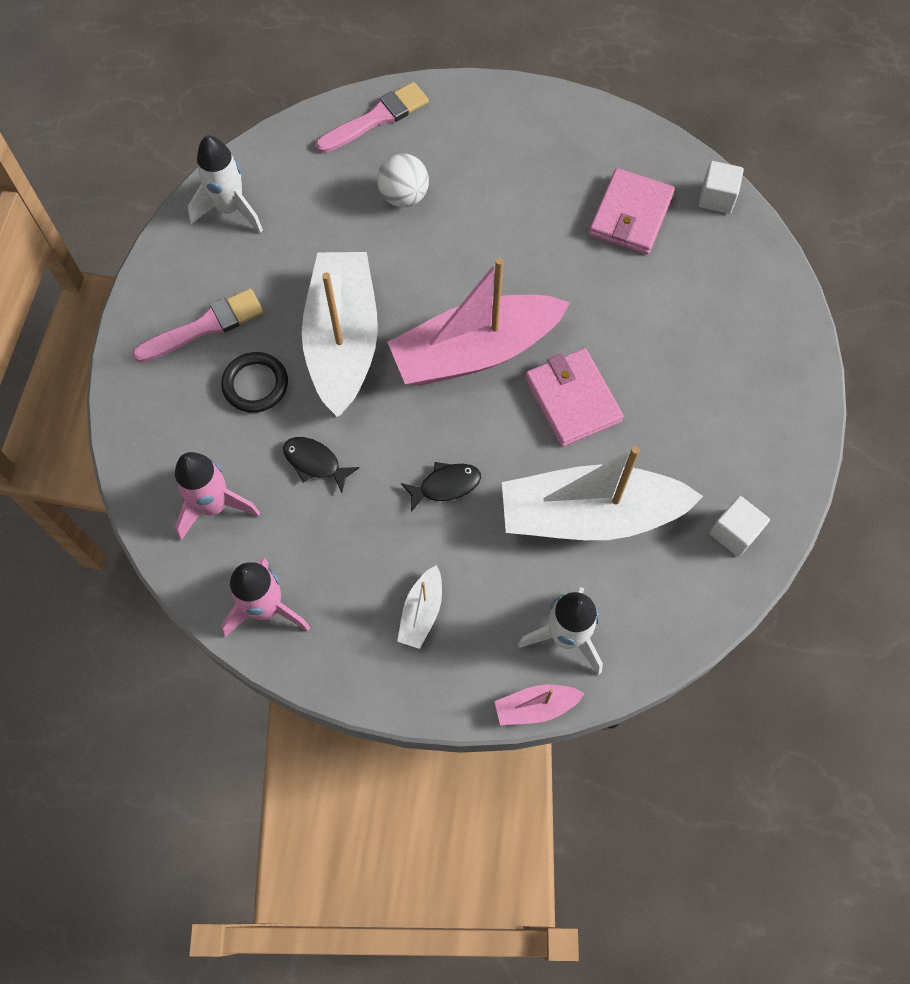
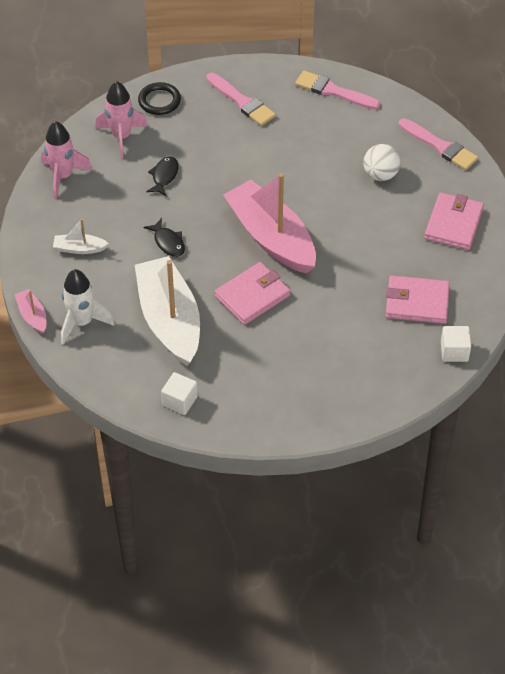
camera: 75 degrees right, 15 degrees down
white rocket [188,135,263,233] -> pink brush [295,71,380,110]
black ring [221,352,288,413] -> black ring moved to [138,82,181,115]
white boat [302,252,378,417] -> none
none -> pink wallet [425,193,484,250]

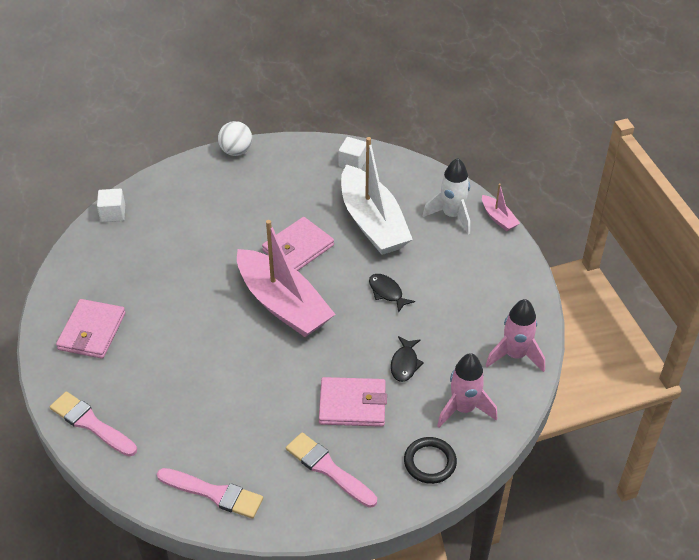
camera: 175 degrees right, 5 degrees down
white boat [53,219,109,254] -> none
white ball [363,144,400,181] -> white ball moved to [218,121,252,156]
pink wallet [386,275,450,324] -> pink wallet moved to [319,377,387,427]

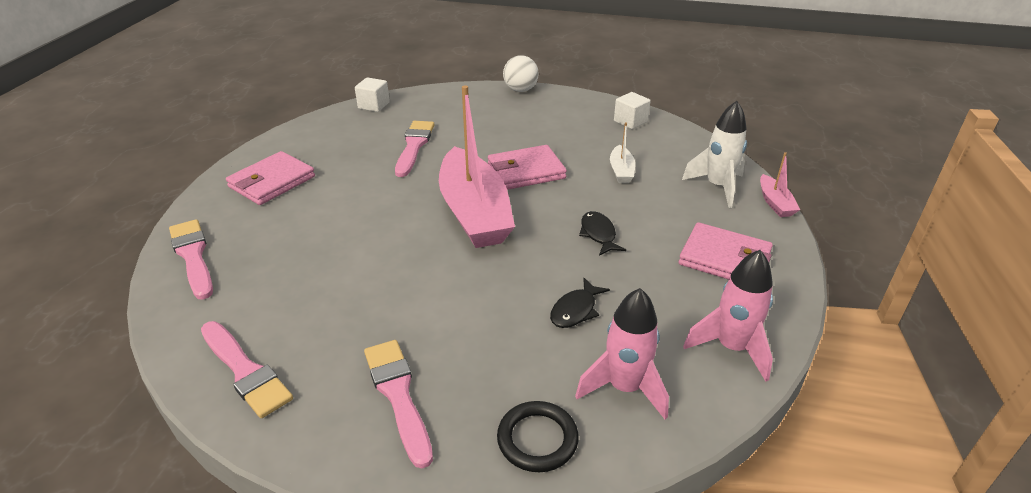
camera: 25 degrees right, 10 degrees down
pink wallet [319,377,387,427] -> pink wallet moved to [679,222,773,279]
white boat [341,137,413,255] -> white boat [610,122,635,183], size x0.43
none -> pink brush [395,121,434,177]

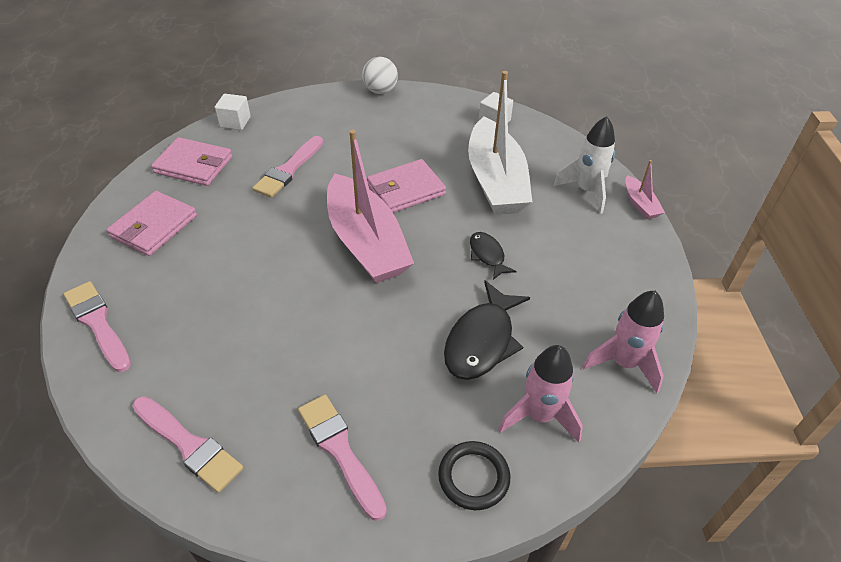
camera: 10 degrees left, 10 degrees up
pink brush [395,121,434,177] -> pink brush turned 150 degrees counterclockwise [253,136,323,198]
black fish [550,278,610,328] -> black fish [444,280,530,380], size x1.79
white boat [610,122,635,183] -> white boat [468,71,532,215], size x2.33
pink wallet [679,222,773,279] -> pink wallet moved to [151,137,232,186]

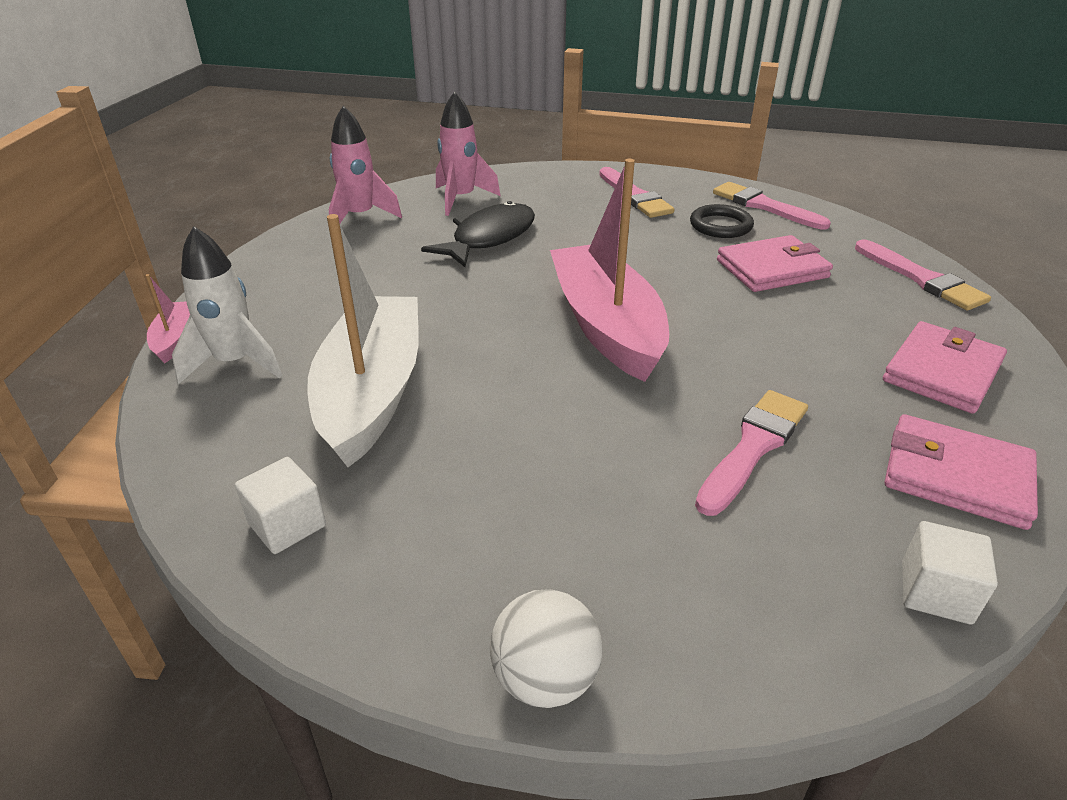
camera: 170 degrees left, 10 degrees down
pink wallet [367,159,446,213] -> pink wallet moved to [717,235,833,292]
black ring [438,441,510,510] -> black ring moved to [690,204,754,238]
black fish [470,232,517,280] -> none

